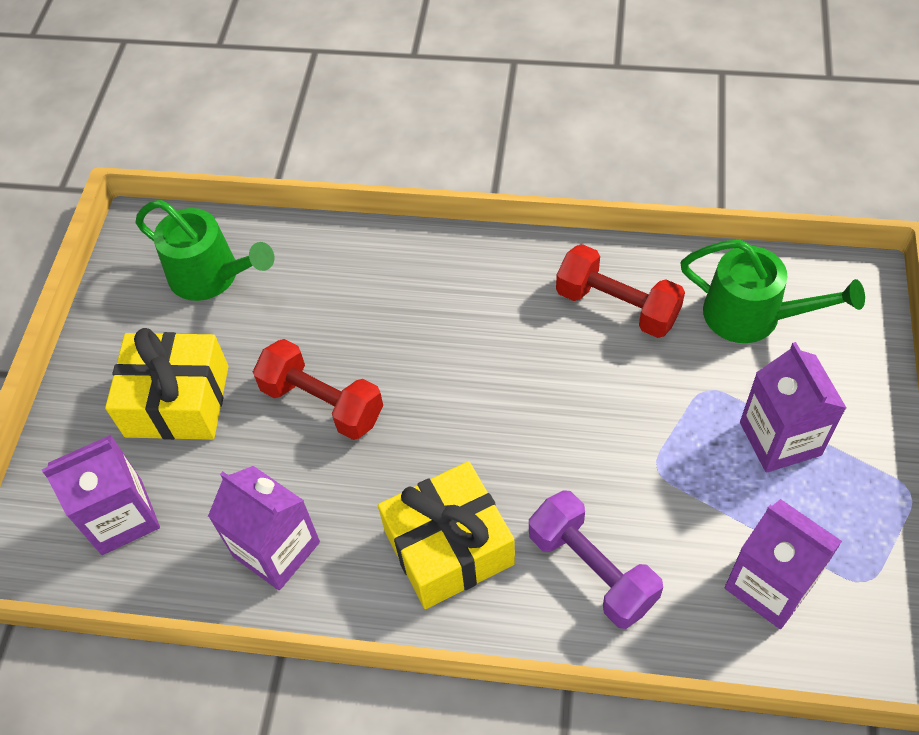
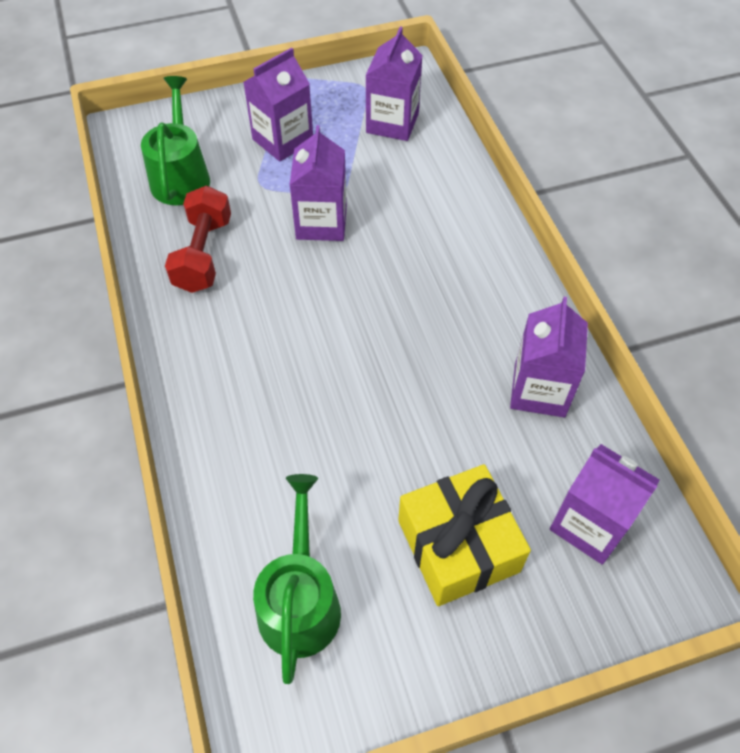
camera: 120 degrees left, 0 degrees up
red dumbbell [253,339,383,440] -> none
yellow gift [378,461,515,609] -> none
purple dumbbell [529,490,663,629] -> none
none -> purple carton [290,125,347,241]

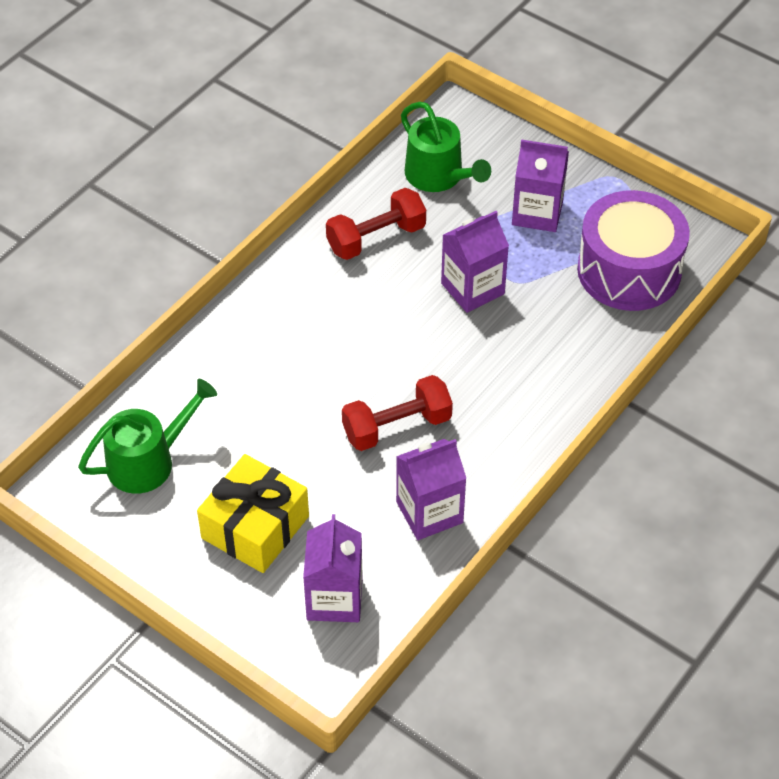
camera: 55 degrees right, 5 degrees down
green watering can [141,76,210,205] -> green watering can turned 90 degrees clockwise [401,102,491,192]
purple carton [365,26,423,141] -> purple drum [577,190,690,311]
none -> red dumbbell [342,375,453,451]

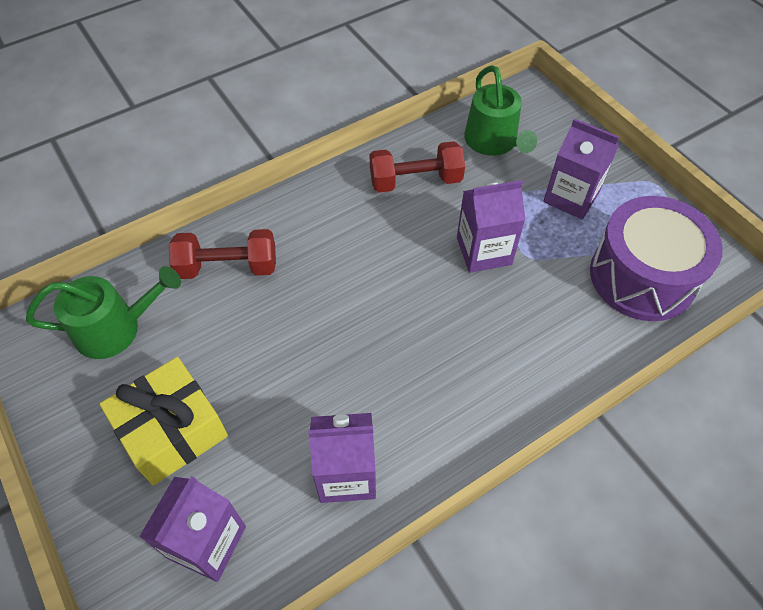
camera: 20 degrees right, 5 degrees up
red dumbbell [342,375,453,451] -> red dumbbell moved to [169,229,276,279]

